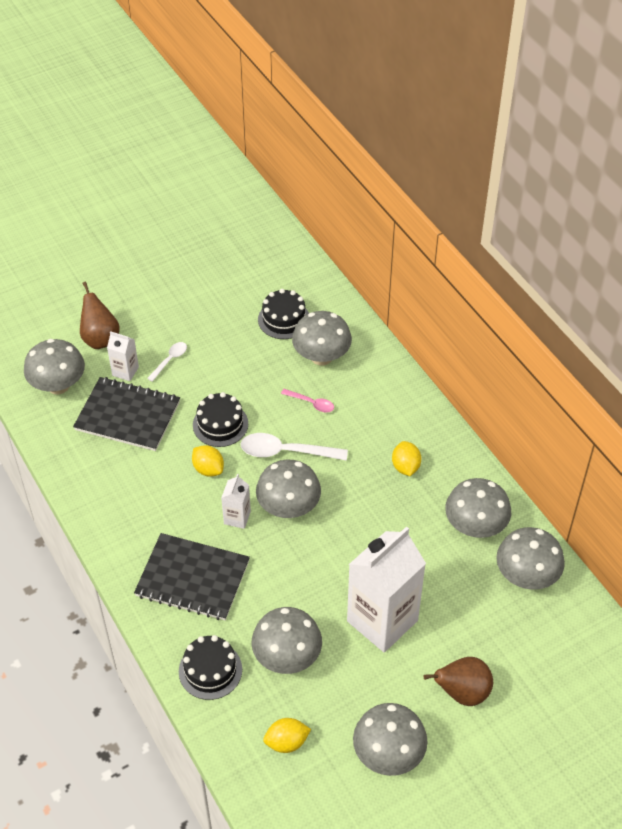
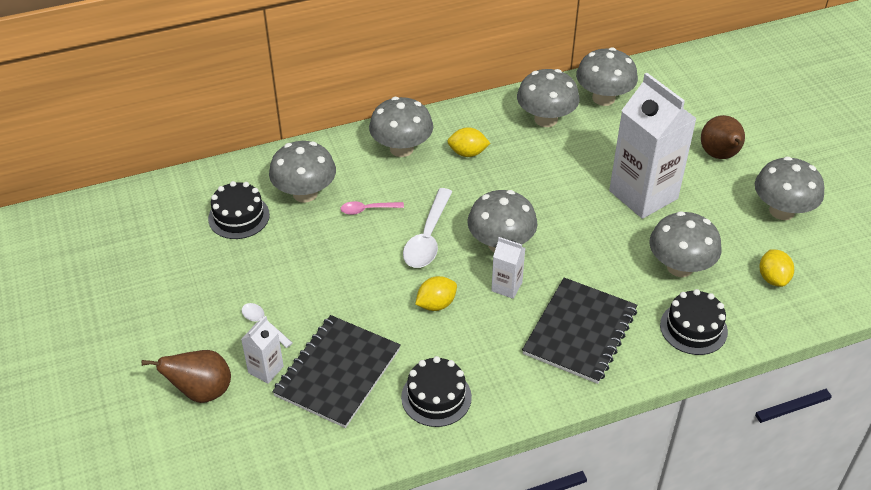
camera: 80 degrees left, 5 degrees down
grey mushroom [24,339,85,394] -> grey mushroom moved to [369,97,433,157]
black cake [193,392,248,447] -> black cake moved to [401,356,472,427]
pink spoon [281,389,334,413] -> pink spoon turned 135 degrees counterclockwise [341,201,404,215]

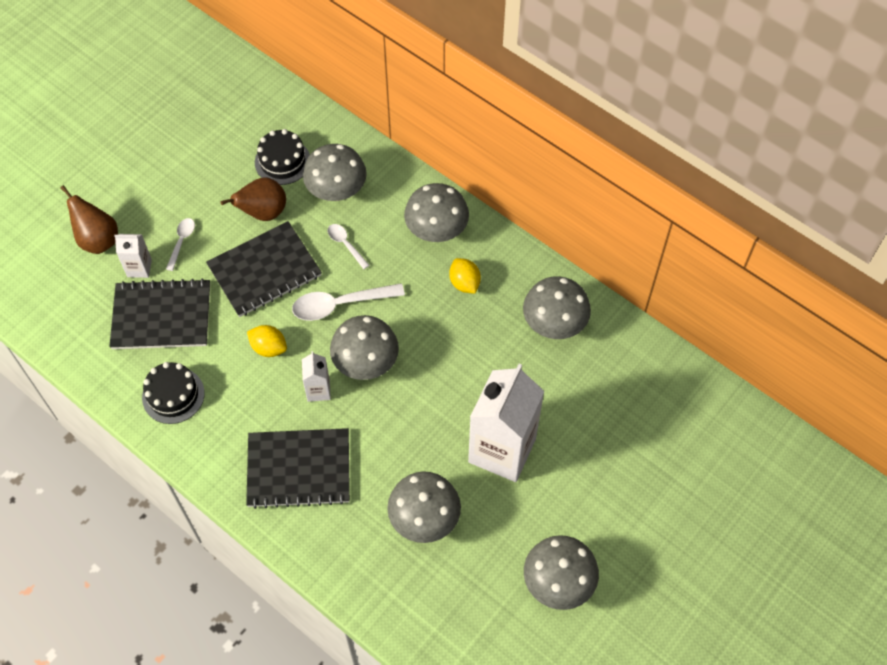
camera: 60 degrees right, 15 degrees up
pink spoon [341,201,404,215] -> white spoon [328,224,370,269]
grey mushroom [576,47,638,106] -> none
black cake [660,289,728,355] -> none
brown pear [701,115,745,159] -> brown pear moved to [220,177,286,221]
yellow lemon [760,249,794,287] -> none
none -> black notebook [206,221,322,317]

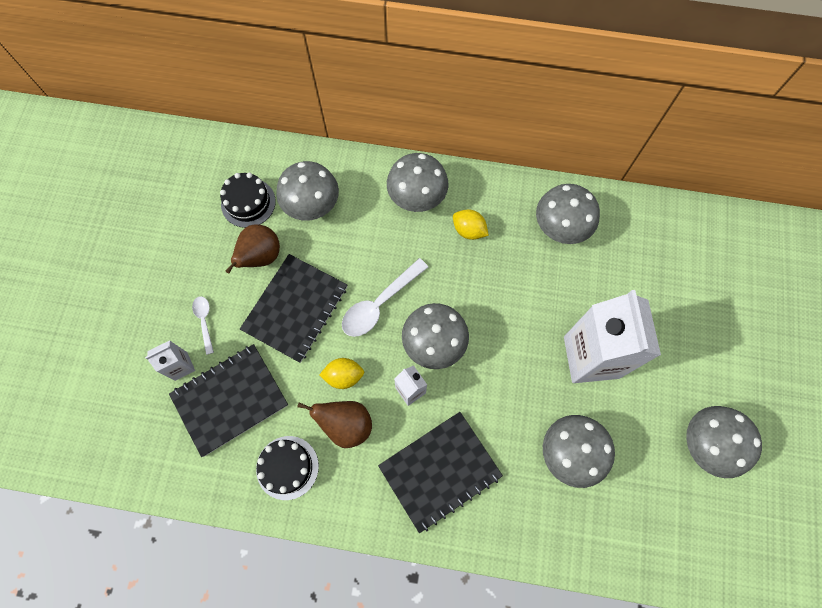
camera: 30 degrees left, 10 degrees up
brown pear [60,185,118,254] -> brown pear moved to [297,401,372,448]
white spoon [328,224,370,269] -> none

